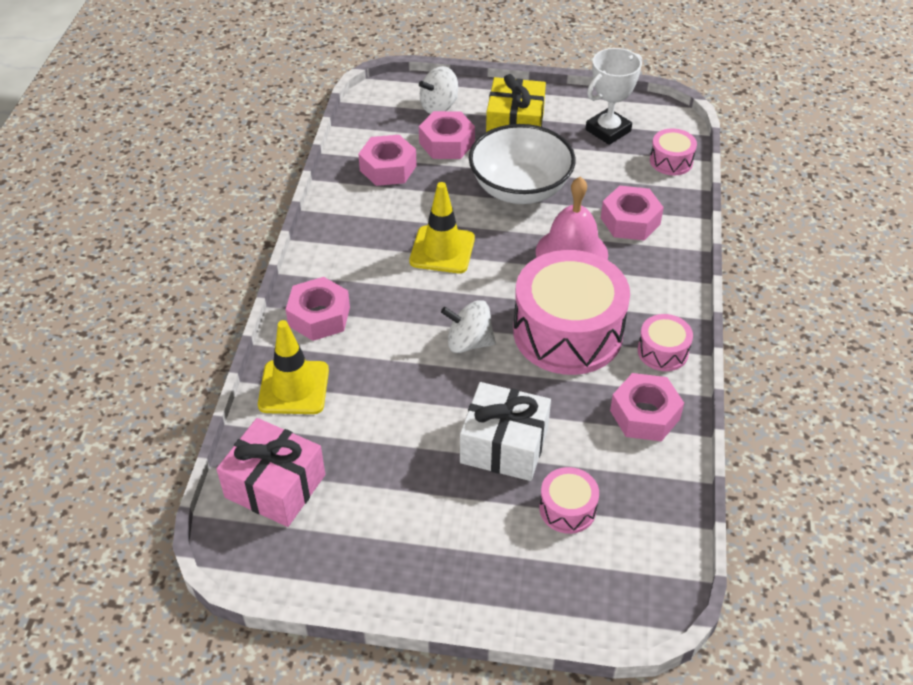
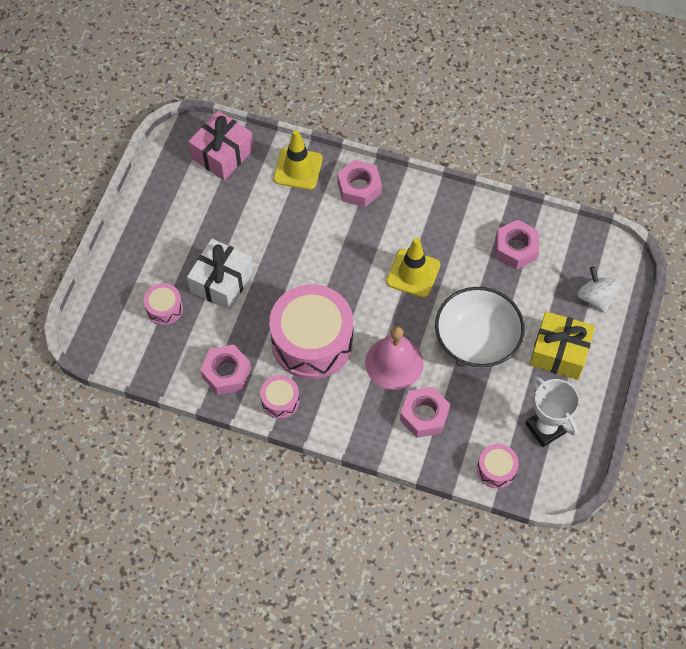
camera: 100 degrees right, 15 degrees up
pink nut [419,111,475,159] -> none
white spinning top [441,300,496,353] -> none

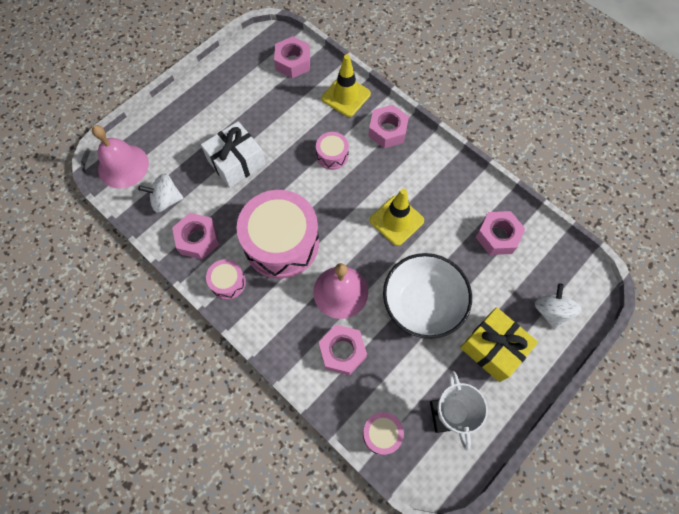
camera: 25 degrees right, 5 degrees up
pink drum [143,283,183,325] -> pink drum moved to [316,132,349,170]
pink gift [188,111,254,180] -> pink nut [274,36,310,78]
none -> pink bell [92,125,149,189]
none -> white spinning top [138,173,183,213]

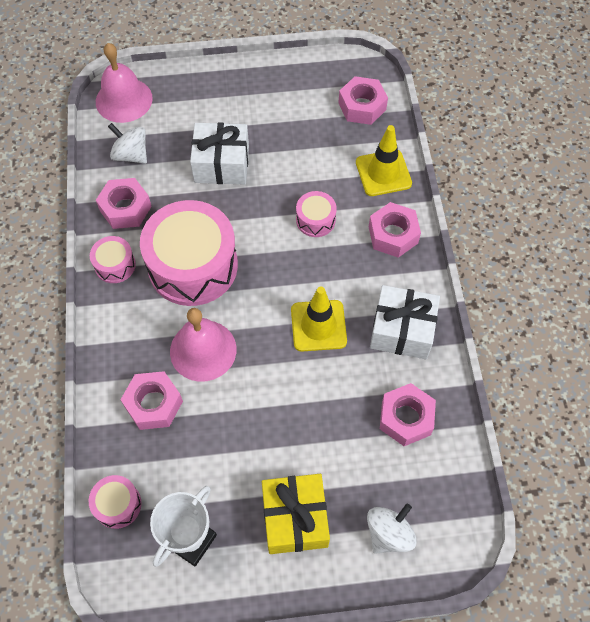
camera: 40 degrees right, 5 degrees down
white bowl [383,253,472,339] -> none
none -> white gift [370,285,440,359]

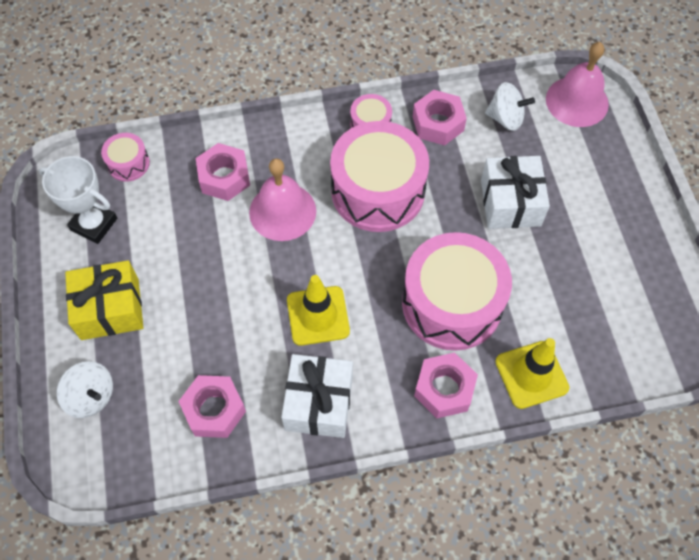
camera: 85 degrees right, 0 degrees up
white spinning top [108,123,147,164] -> white spinning top turned 75 degrees clockwise [485,82,535,131]
pink drum [296,191,337,237] -> pink drum [402,232,512,351], size x2.20
pink nut [339,76,388,125] -> none

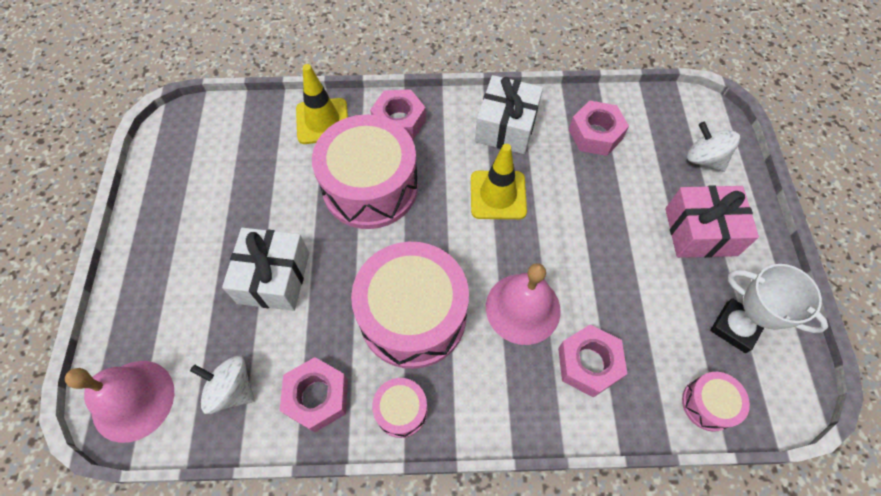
camera: 170 degrees left, 0 degrees up
yellow gift [65,260,144,340] -> pink gift [665,185,759,258]

